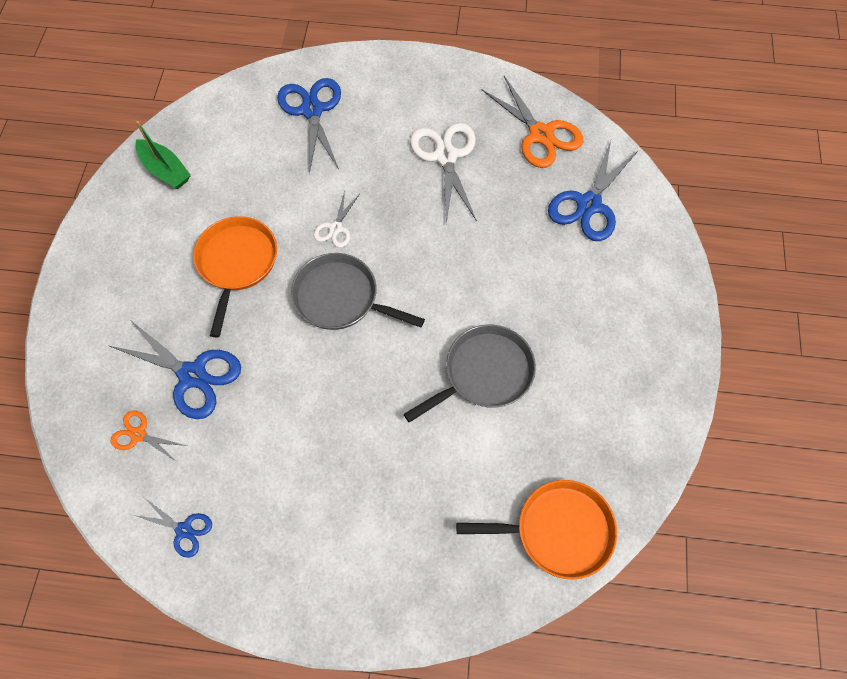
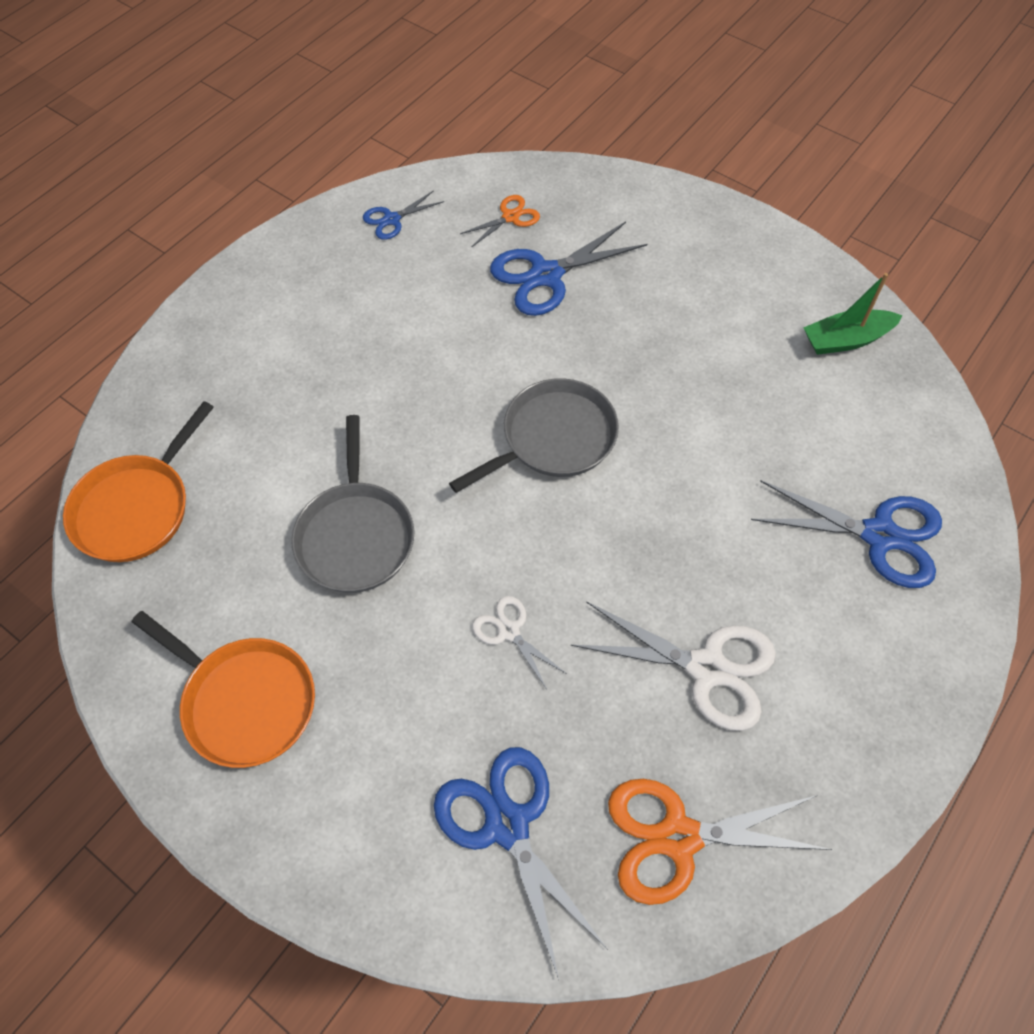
camera: 120 degrees right, 5 degrees down
orange pan [193,216,277,338] -> orange pan moved to [132,611,315,768]
white scissors [314,190,360,248] -> white scissors moved to [472,596,567,689]

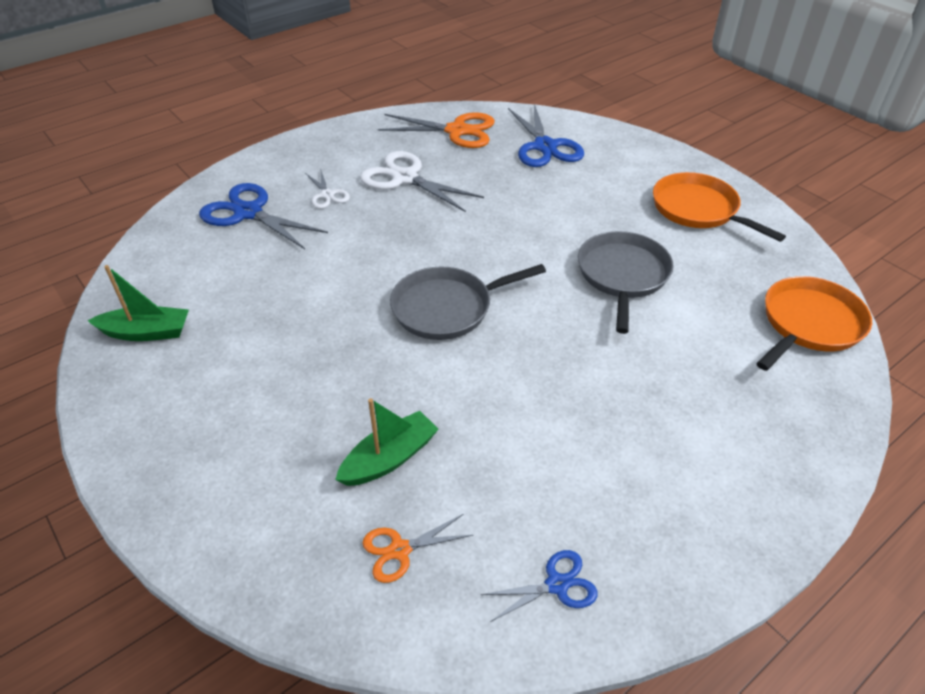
camera: 165 degrees left, 15 degrees down
white scissors [472,596,567,689] -> white scissors moved to [305,171,350,209]
blue scissors [490,222,647,316] -> green boat [335,398,439,486]

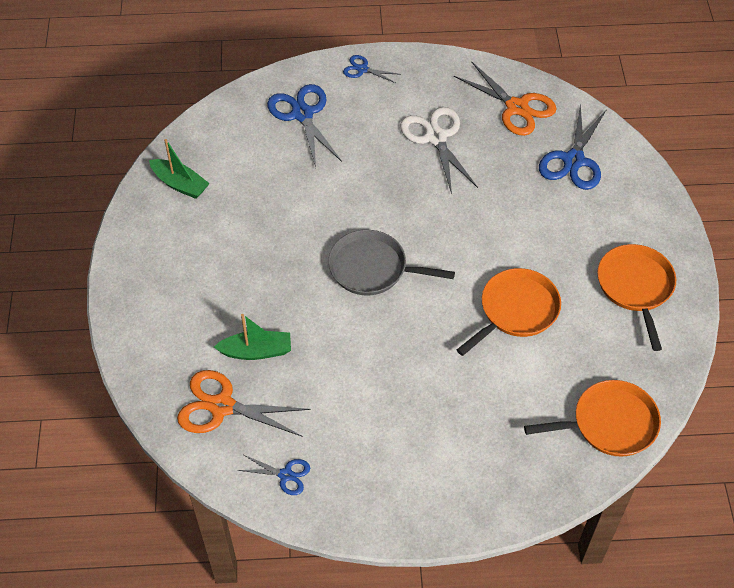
camera: 35 degrees right, 10 degrees up
white scissors [305,171,350,209] -> none
orange scissors [362,514,473,583] -> orange scissors [177,370,311,437], size x1.87
grey pan [578,231,674,334] -> orange pan [457,268,561,356]
none -> blue scissors [343,55,398,83]

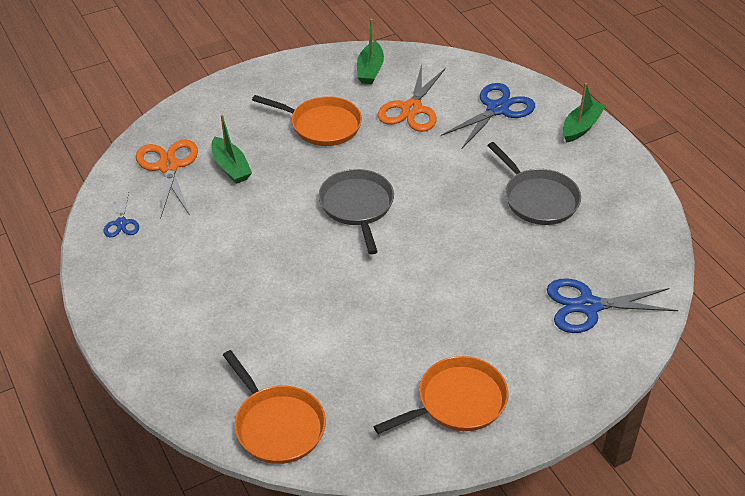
camera: 65 degrees right, 10 degrees down
blue scissors [343,55,398,83] -> green boat [563,83,605,143]
white scissors [400,107,478,194] -> grey pan [487,142,581,225]
orange scissors [454,61,557,136] -> orange scissors moved to [378,64,446,132]
orange pan [457,268,561,356] -> orange pan moved to [252,95,362,146]

